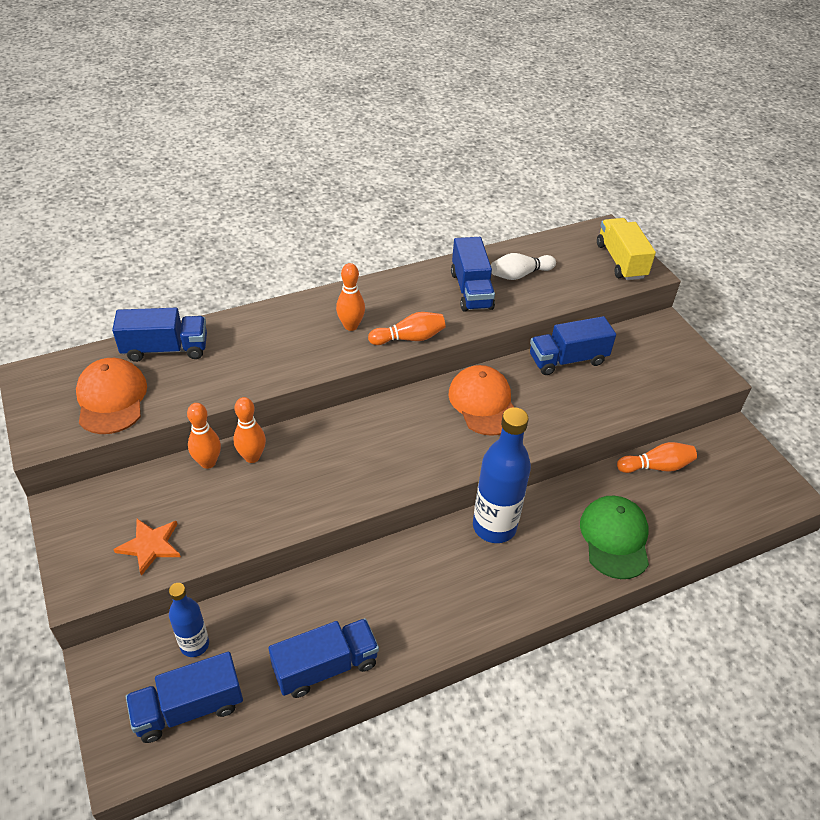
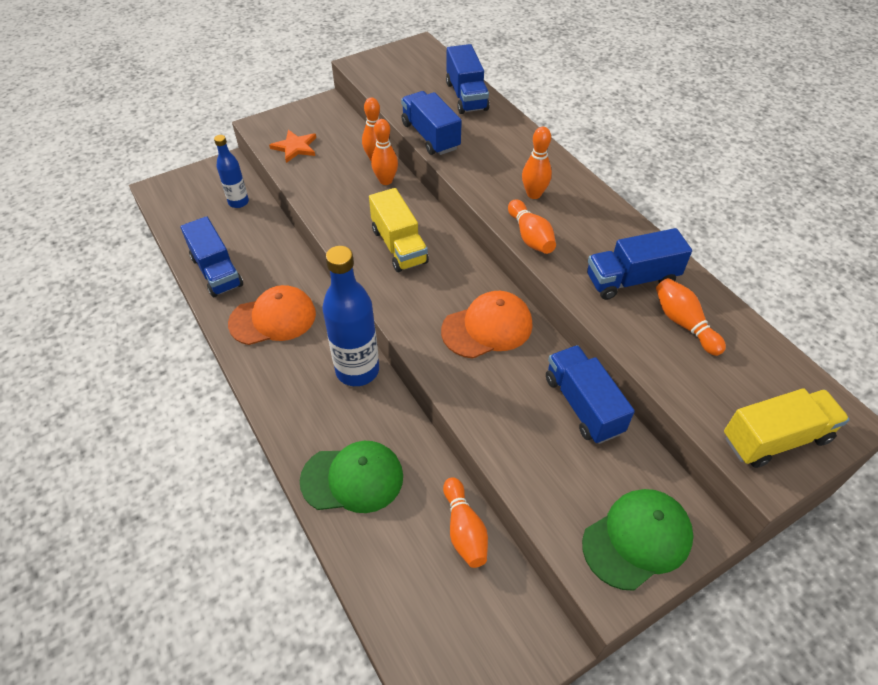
camera: 85 degrees right, 5 degrees up
orange cap [76,358,147,434] -> orange cap moved to [228,285,316,345]
blue truck [126,652,243,743] -> blue truck moved to [401,91,462,155]
white bowling pin [491,253,556,280] -> orange bowling pin [656,278,726,356]
none -> yellow truck [369,188,429,272]
none -> green cap [582,489,694,591]

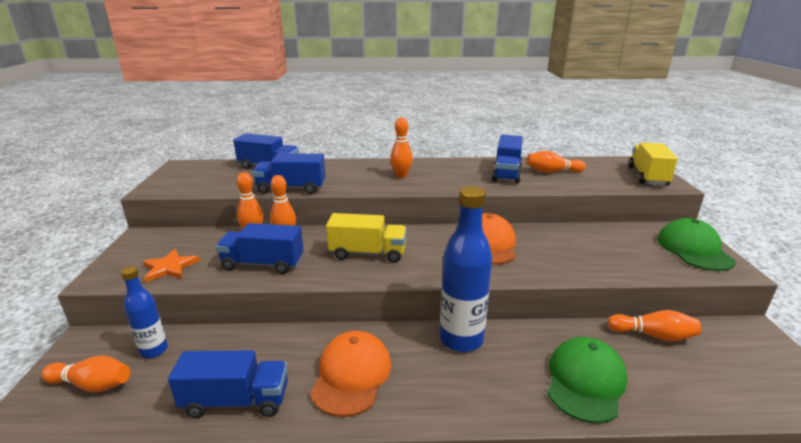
camera: 60 degrees left, 25 degrees down
orange bowling pin [508,200,556,254] -> orange bowling pin moved to [41,355,130,392]
blue truck [546,345,635,444] -> blue truck moved to [216,223,304,274]

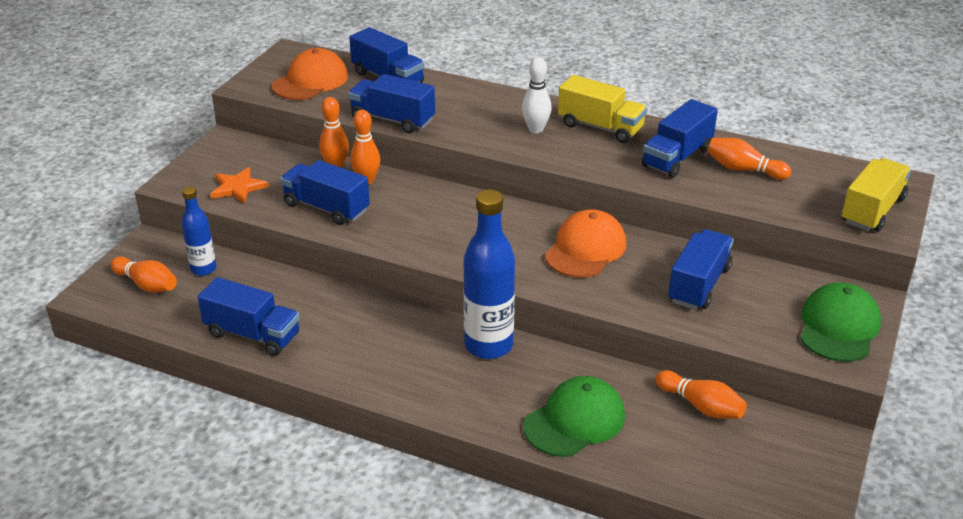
camera: 25 degrees right, 10 degrees up
orange cap [310,331,391,417] -> orange cap moved to [272,48,348,100]
yellow truck [326,213,407,263] -> yellow truck moved to [558,75,647,143]
orange bowling pin [390,117,413,178] -> white bowling pin [522,57,552,133]
none -> blue truck [668,229,734,310]

